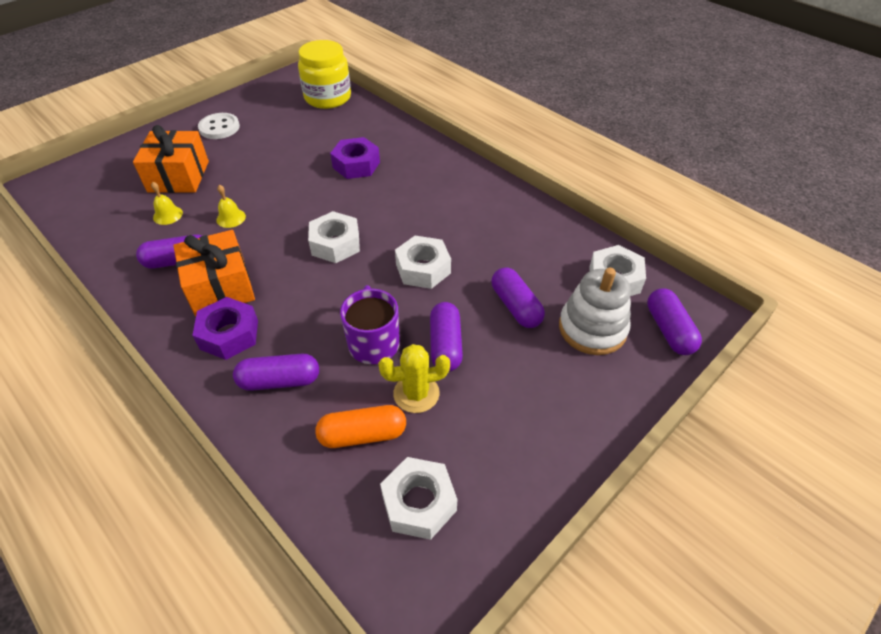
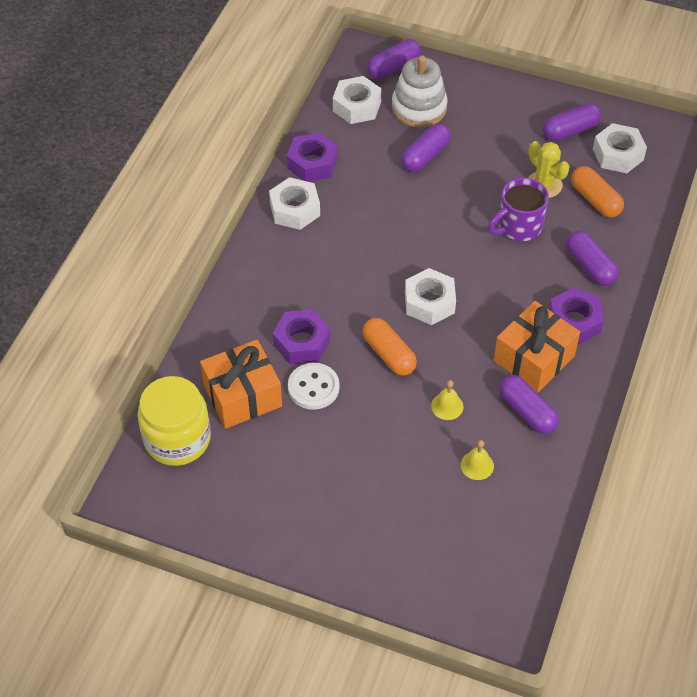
camera: 115 degrees left, 5 degrees up
orange gift [133,125,209,193] -> orange gift moved to [200,340,282,429]
white button [198,113,240,139] -> white button moved to [288,363,340,410]
white nut [395,236,451,289] -> white nut moved to [269,177,320,230]
purple capsule [430,302,463,372] -> purple capsule moved to [543,103,601,141]
none -> purple nut [287,132,338,182]
none -> orange capsule [362,318,417,376]

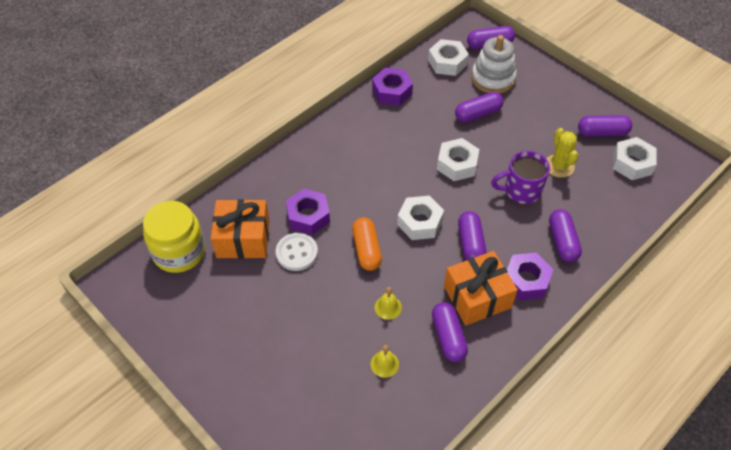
camera: 25 degrees right, 0 degrees up
white nut [269,177,320,230] -> white nut moved to [437,138,479,181]
orange capsule [571,166,624,218] -> none
none -> purple capsule [458,211,487,261]

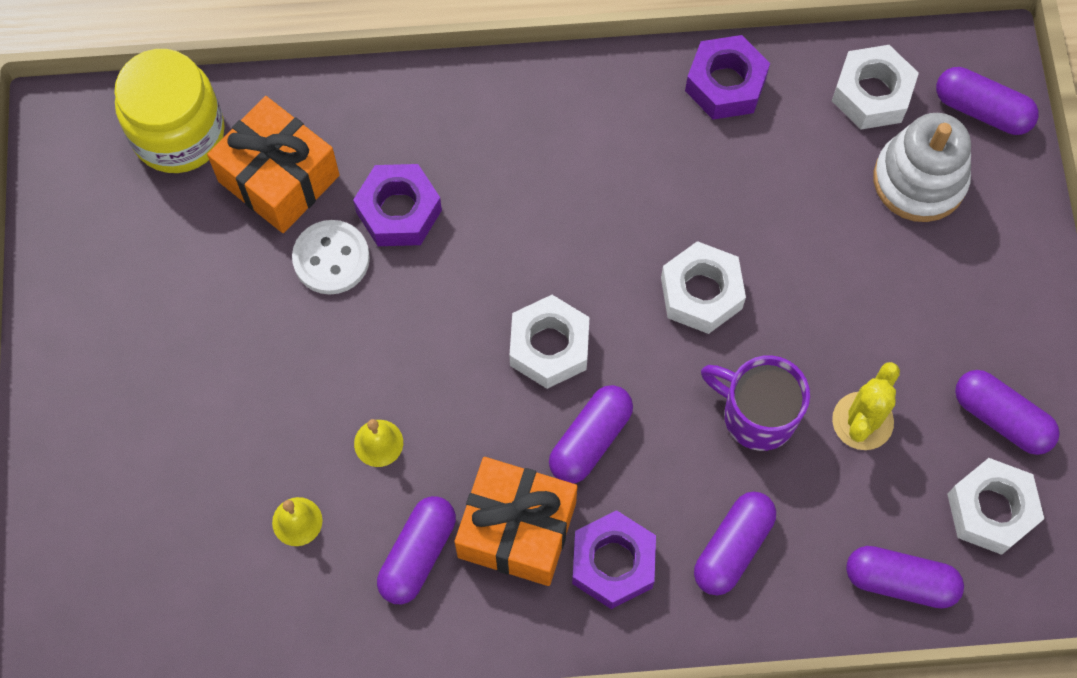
camera: 40 degrees right, 15 degrees up
orange capsule [352,217,382,271] -> none
purple capsule [455,92,504,122] -> purple capsule moved to [846,546,964,609]

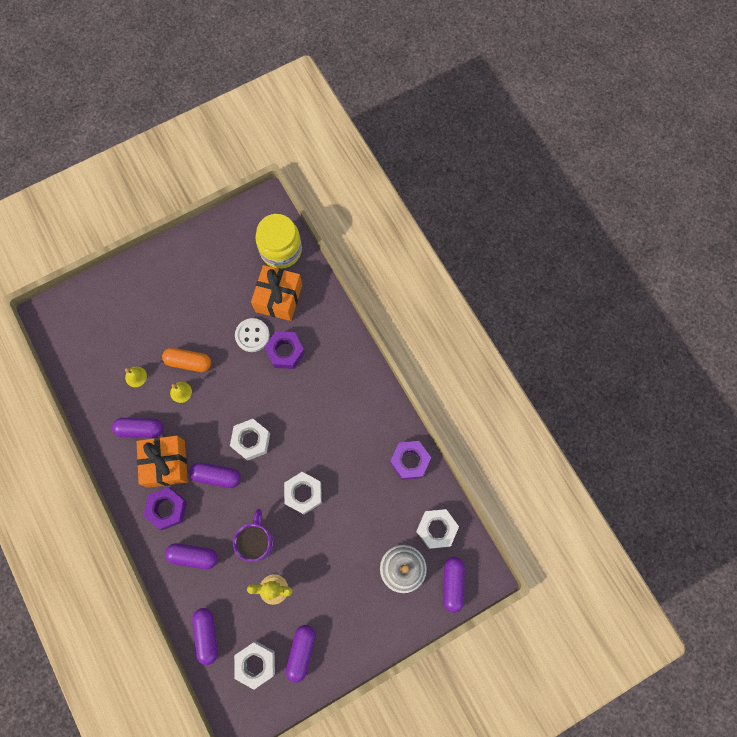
camera: 65 degrees right, 5 degrees up
none -> orange capsule [162,348,211,372]

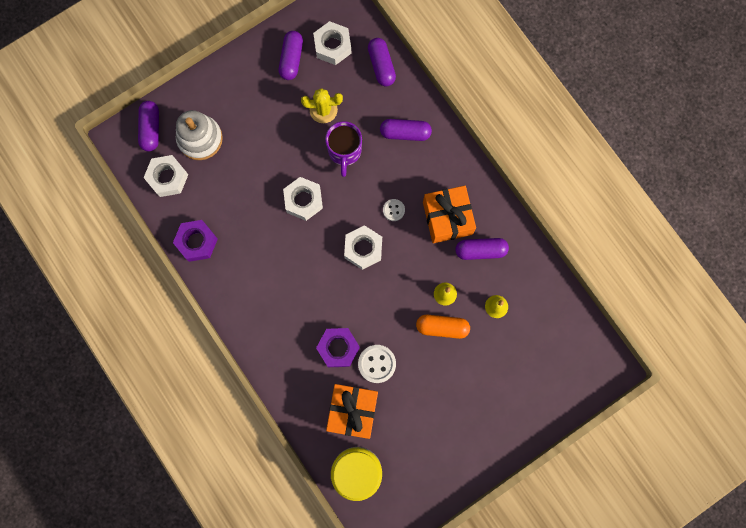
camera: 175 degrees right, 5 degrees up
purple nut [143,487,187,530] -> none
purple capsule [189,462,241,488] -> white button [383,199,405,221]

